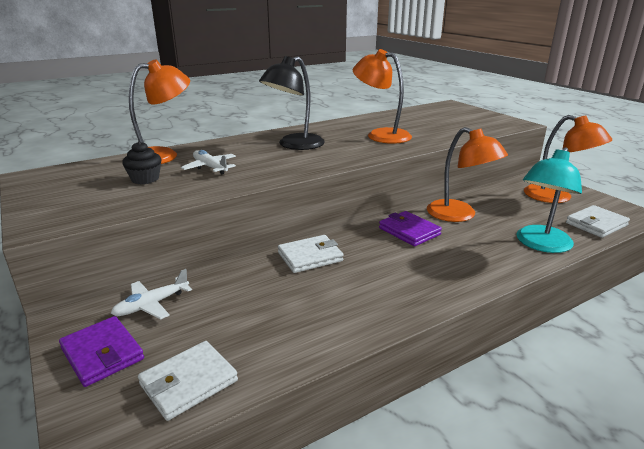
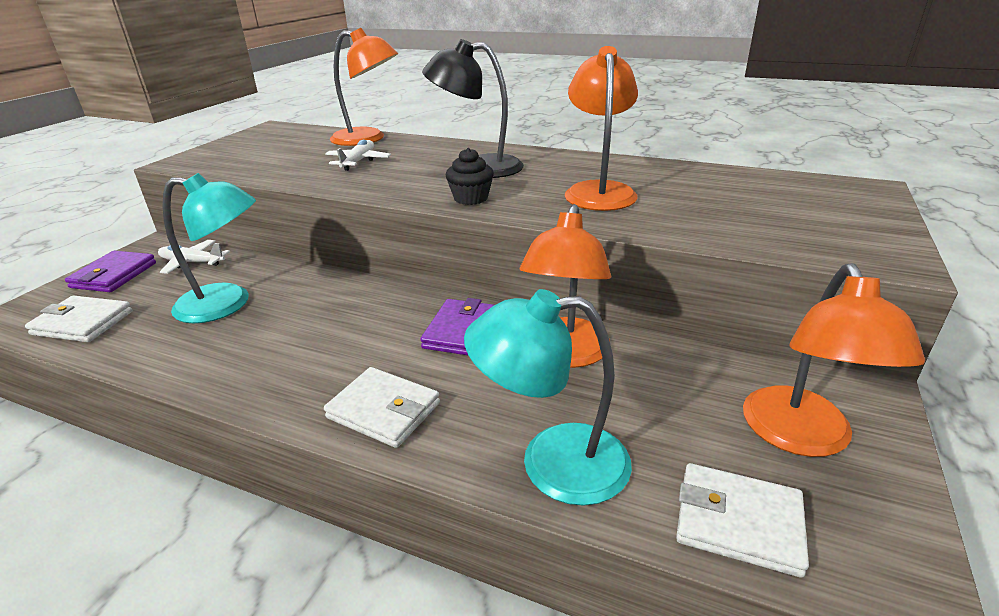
camera: 55 degrees right, 5 degrees up
black cupcake [122,141,161,184] -> black cupcake moved to [446,148,494,205]
white wallet [278,235,344,273] -> white wallet moved to [324,367,440,448]
none -> turquoise lamp [163,173,256,324]

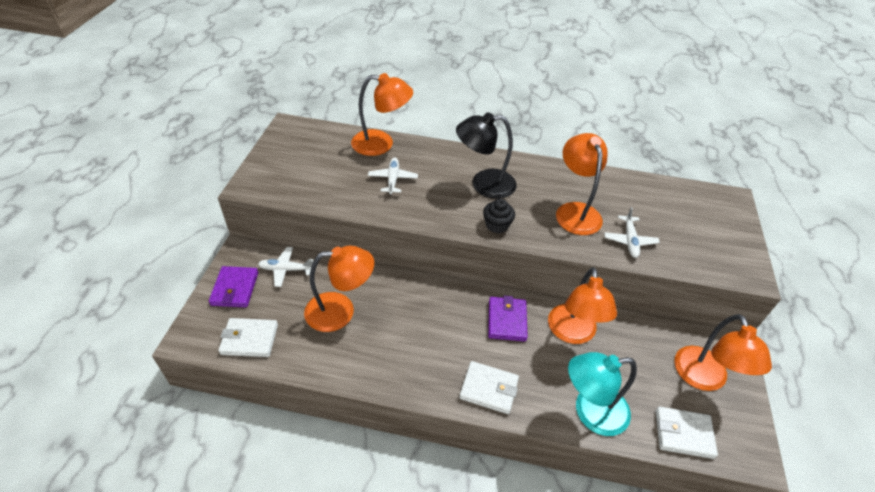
camera: 15 degrees left, 15 degrees up
turquoise lamp [163,173,256,324] -> orange lamp [304,246,374,332]
none -> white plane [604,207,660,258]

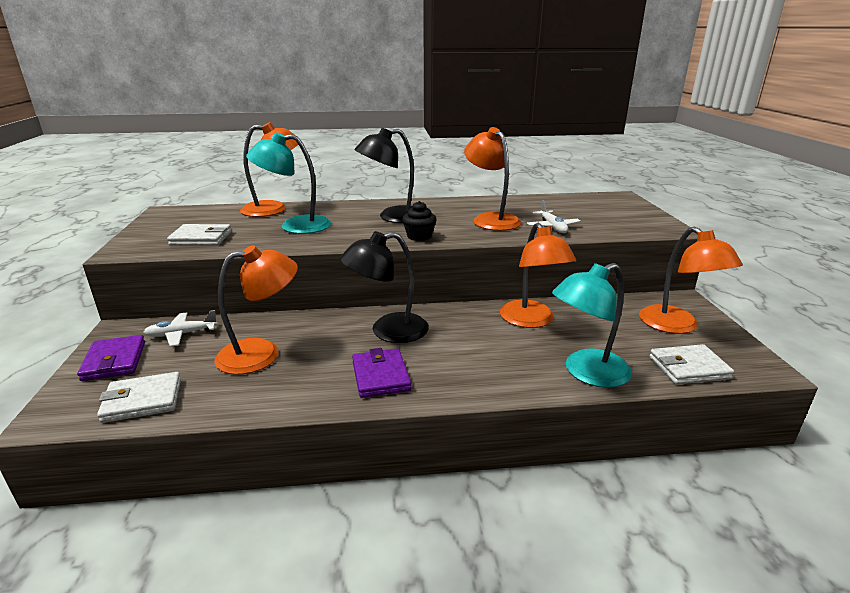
camera: 15 degrees left, 20 degrees down
white plane [368,158,418,194] -> turquoise lamp [246,132,331,234]
white wallet [459,361,519,414] -> white wallet moved to [167,224,232,246]
purple wallet [488,296,528,342] -> purple wallet moved to [352,348,411,398]
none -> black lamp [340,231,429,343]

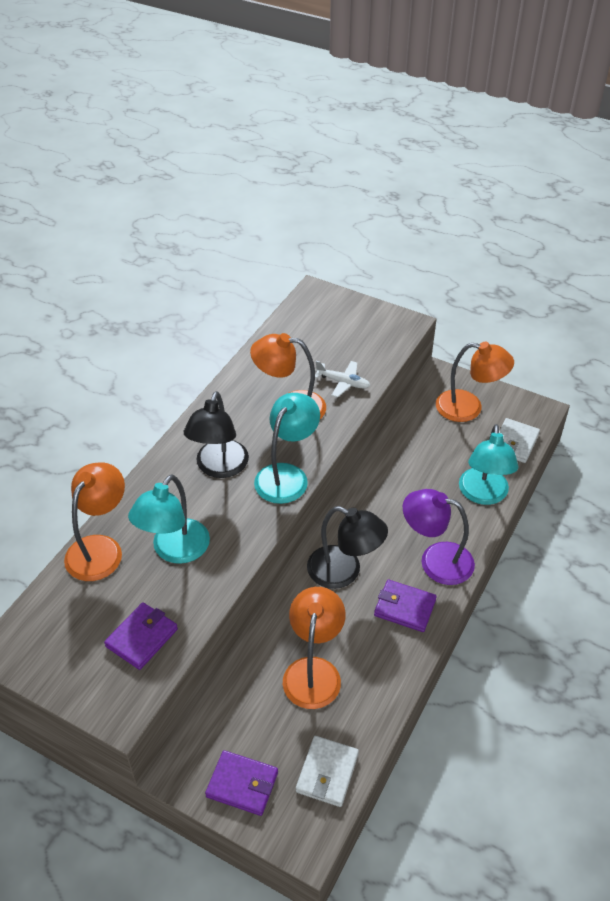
camera: 55 degrees left, 20 degrees up
white plane [143,310,218,347] -> none
white wallet [167,224,232,246] -> purple wallet [104,602,178,670]
black lamp [340,231,429,343] -> black lamp turned 75 degrees counterclockwise [307,506,388,589]
black cupcake [402,201,437,241] -> turquoise lamp [254,393,320,504]
orange lamp [500,223,576,328] -> none
none -> purple lamp [403,489,475,585]

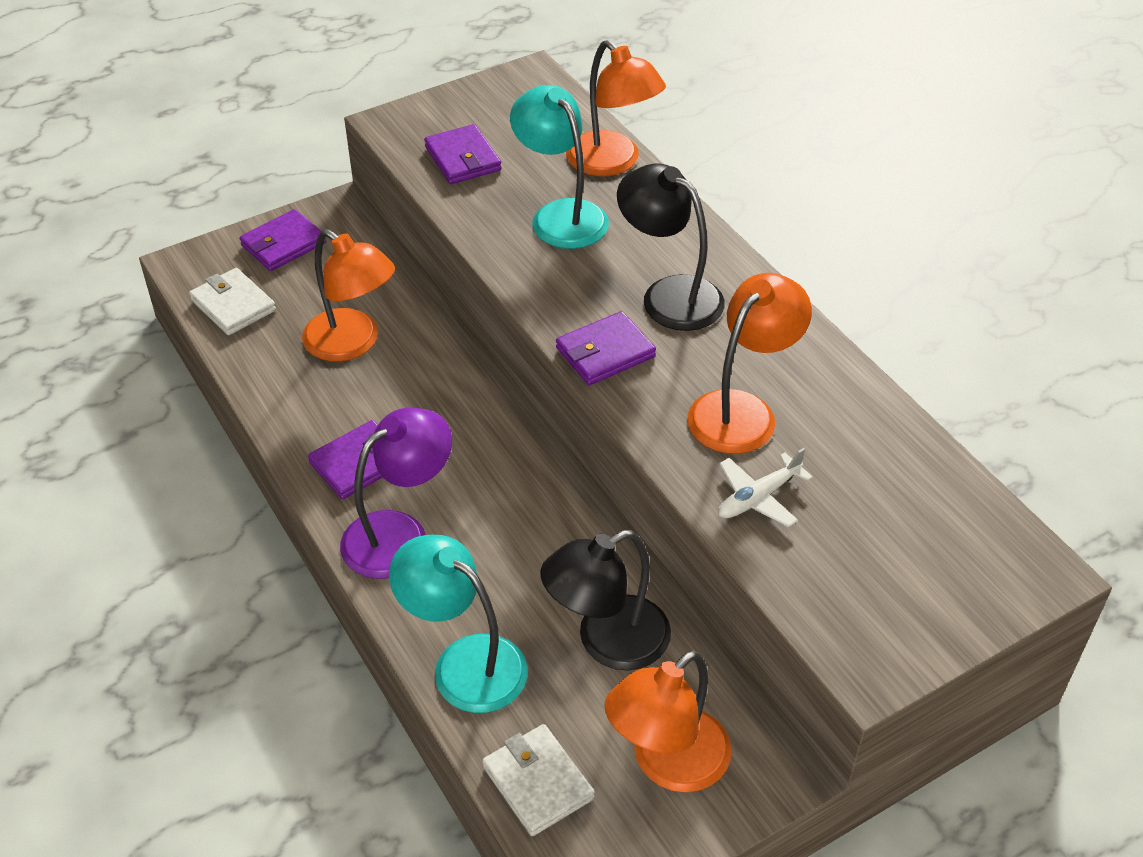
camera: 120 degrees right, 0 degrees up
turquoise lamp [254,393,320,504] -> purple wallet [556,311,656,385]
black lamp [307,506,388,589] -> black lamp moved to [541,530,671,670]

